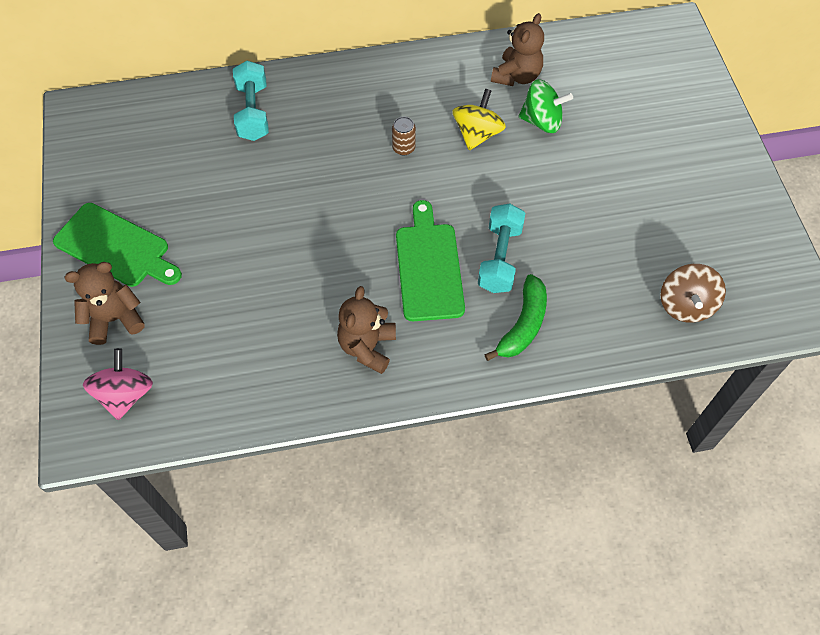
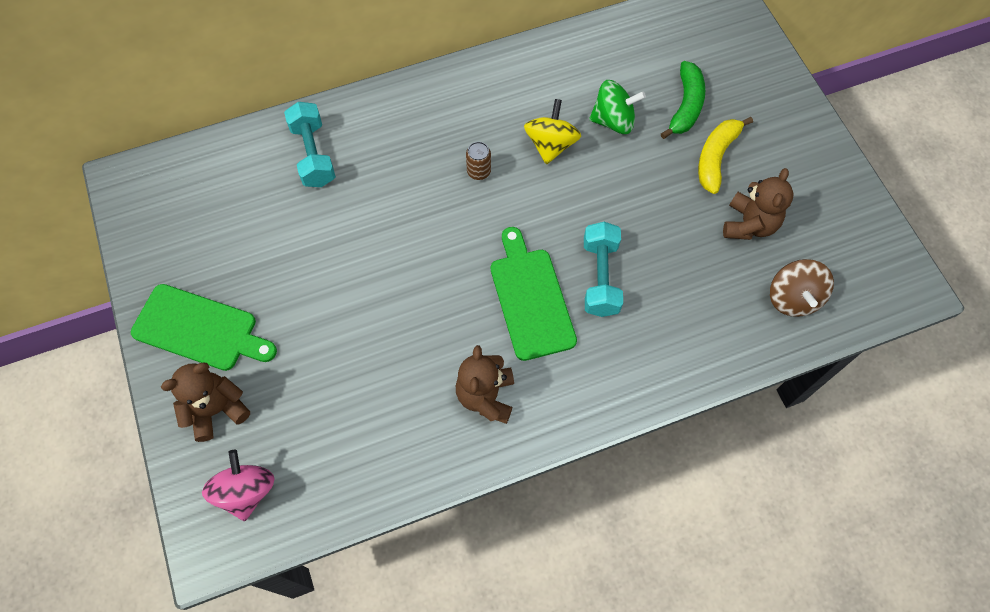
camera: 10 degrees left, 5 degrees up
green banana [484,274,547,361] -> green banana moved to [661,61,705,139]
brown teddy bear [491,13,544,86] -> brown teddy bear moved to [723,168,793,240]
none -> yellow banana [698,117,753,194]

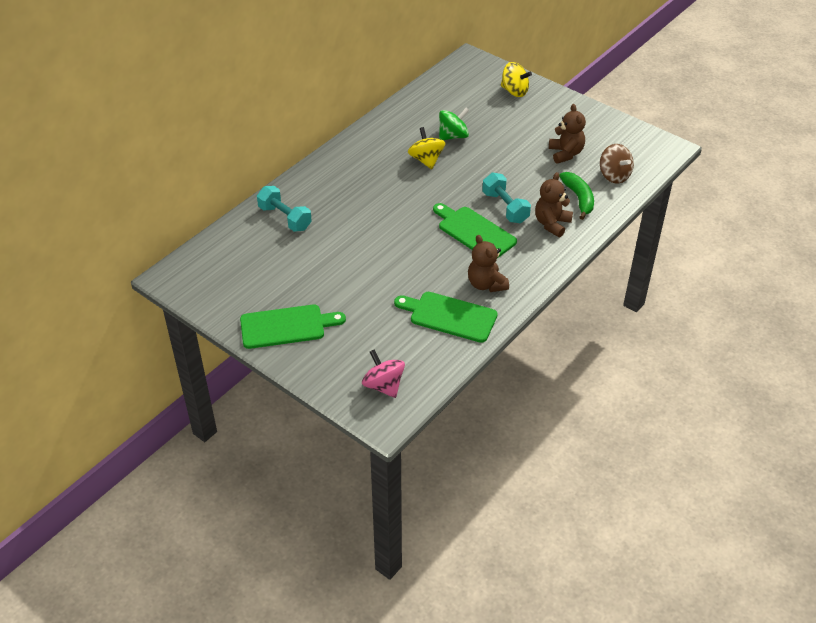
camera: 30 degrees left, 20 degrees down
brown teddy bear [161,362,250,442] -> brown teddy bear moved to [535,172,573,237]
brown can [466,142,491,180] -> none
green banana [661,61,705,139] -> green banana moved to [559,172,594,220]
yellow banana [698,117,753,194] -> none
none -> green cutting board [394,292,498,343]
none -> yellow spinning top [501,62,532,97]

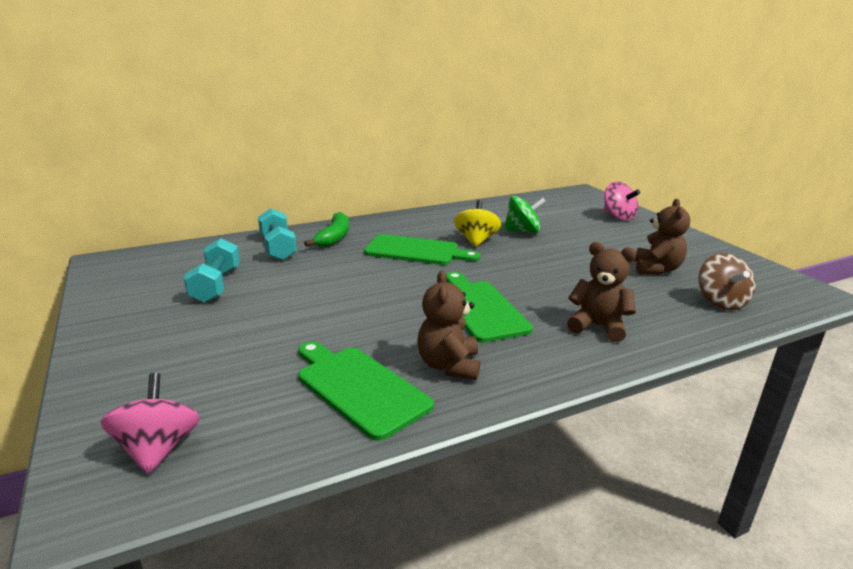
camera: 25 degrees right, 20 degrees down
green cutting board [240,304,346,349] -> green cutting board moved to [364,234,480,265]
turquoise dumbbell [482,173,531,223] -> turquoise dumbbell moved to [183,238,240,303]
yellow spinning top [501,62,532,97] -> pink spinning top [604,181,640,221]
brown teddy bear [535,172,573,237] -> brown teddy bear turned 60 degrees clockwise [567,242,636,342]
green banana [559,172,594,220] -> green banana moved to [304,212,349,247]

